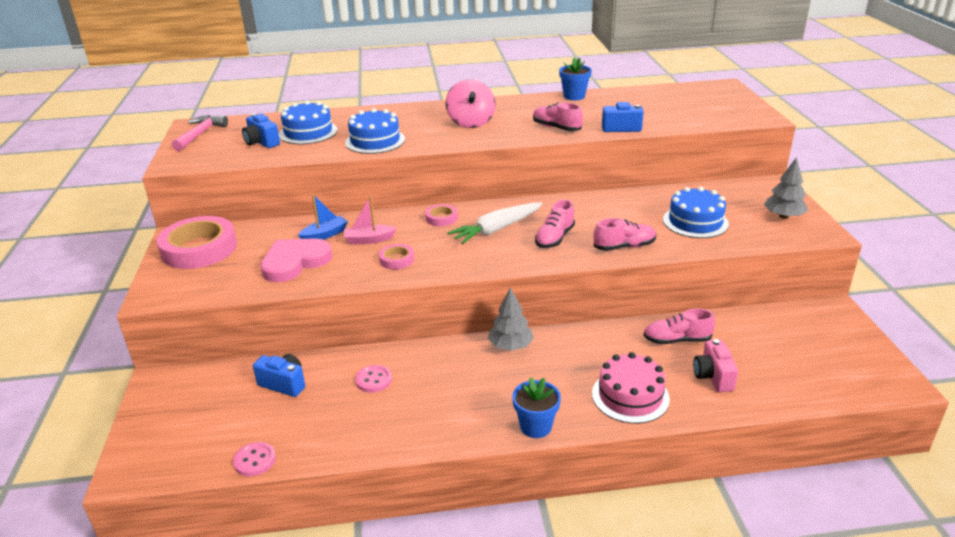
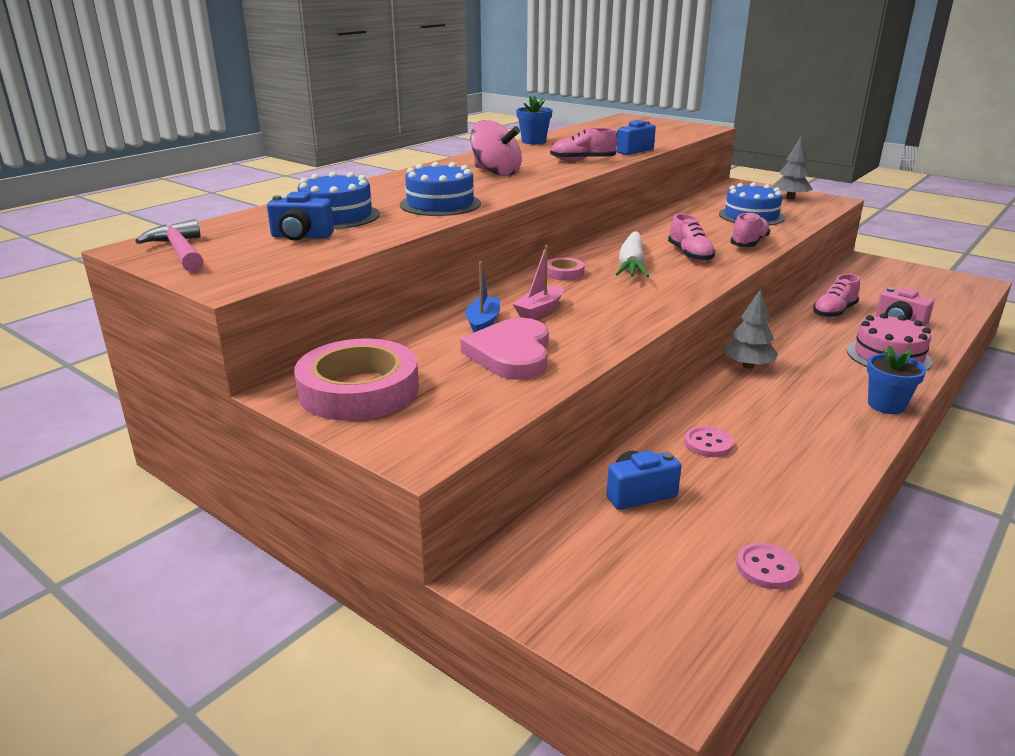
camera: 45 degrees left, 5 degrees down
pink tape [379,244,414,269] -> none

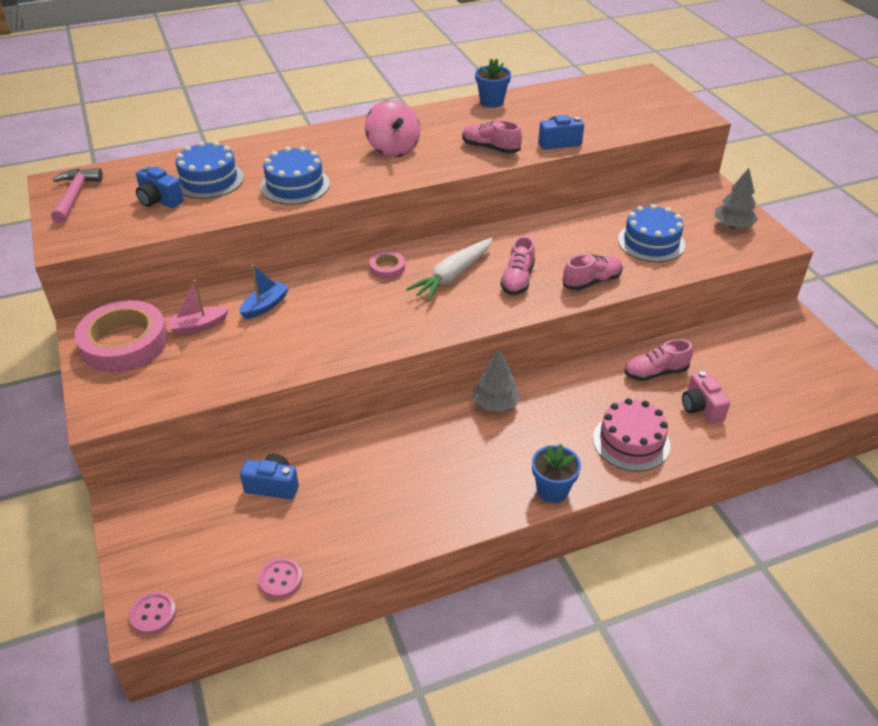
camera: 30 degrees right, 15 degrees up
pink heart [460,318,549,380] -> none
pink boat [513,245,564,319] -> pink boat moved to [167,280,229,335]
pink button [684,426,733,457] -> pink button moved to [129,591,177,635]

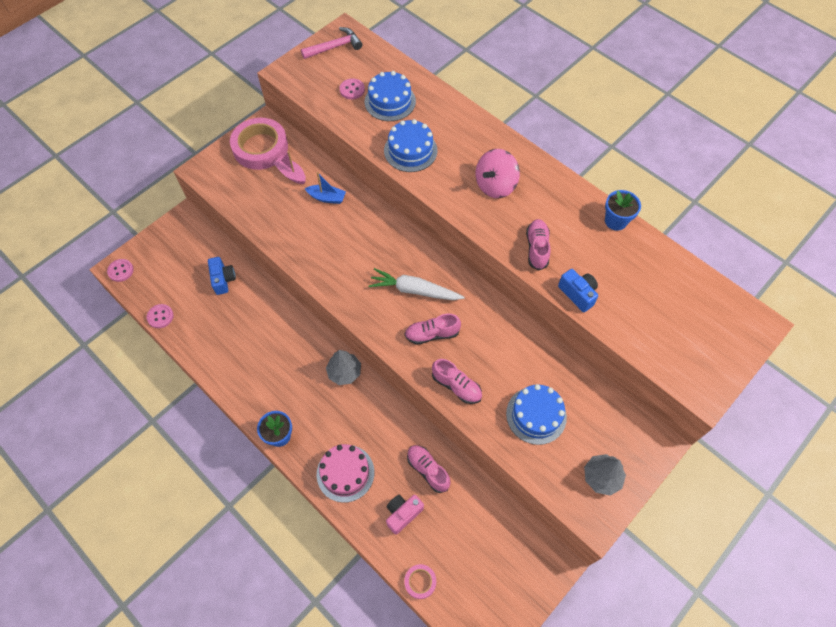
camera: 65 degrees right, 20 degrees up
blue camera [136,166,184,208] -> pink button [339,78,365,100]
pink tape [369,251,405,279] -> pink tape moved to [404,564,436,599]

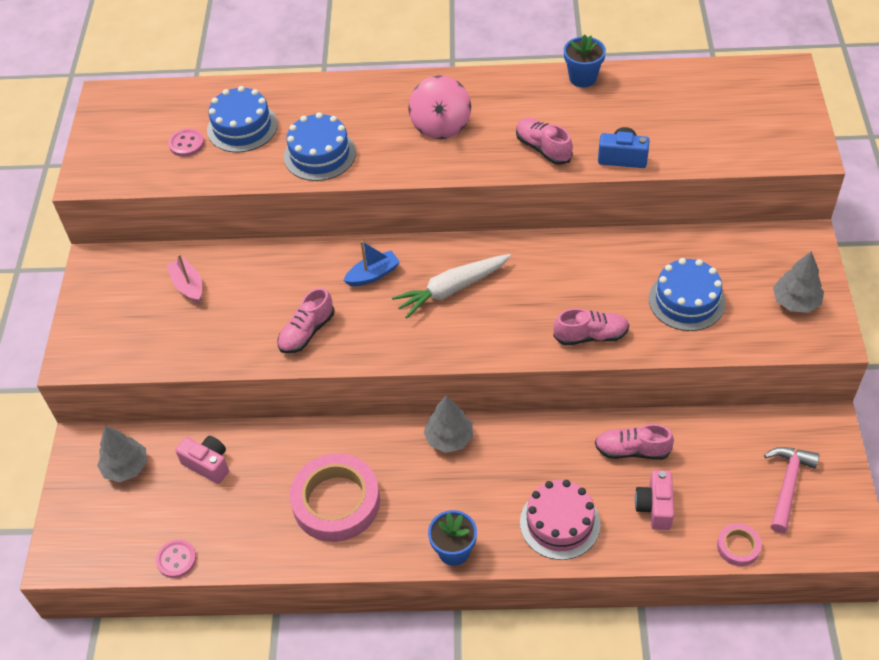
camera: 40 degrees left, 10 degrees down
pink button [107,259,134,282] -> none
blue camera [208,257,236,295] -> pink camera [175,436,229,484]
pink tape [230,118,288,170] -> pink tape moved to [290,453,380,542]
pink boat [274,151,306,184] -> pink boat turned 60 degrees clockwise [167,254,202,303]
pink hammer [301,27,362,59] -> pink hammer moved to [764,447,820,533]
blue boat [304,172,346,204] -> blue boat moved to [343,241,400,286]
pink shoe [405,314,461,345] -> pink shoe moved to [278,288,335,354]
none -> grey tree [97,426,147,482]

